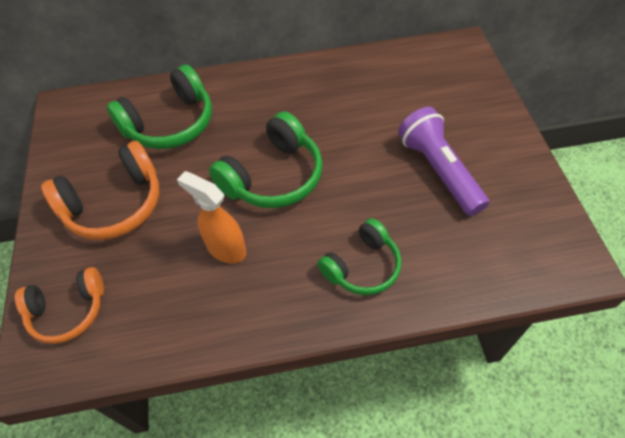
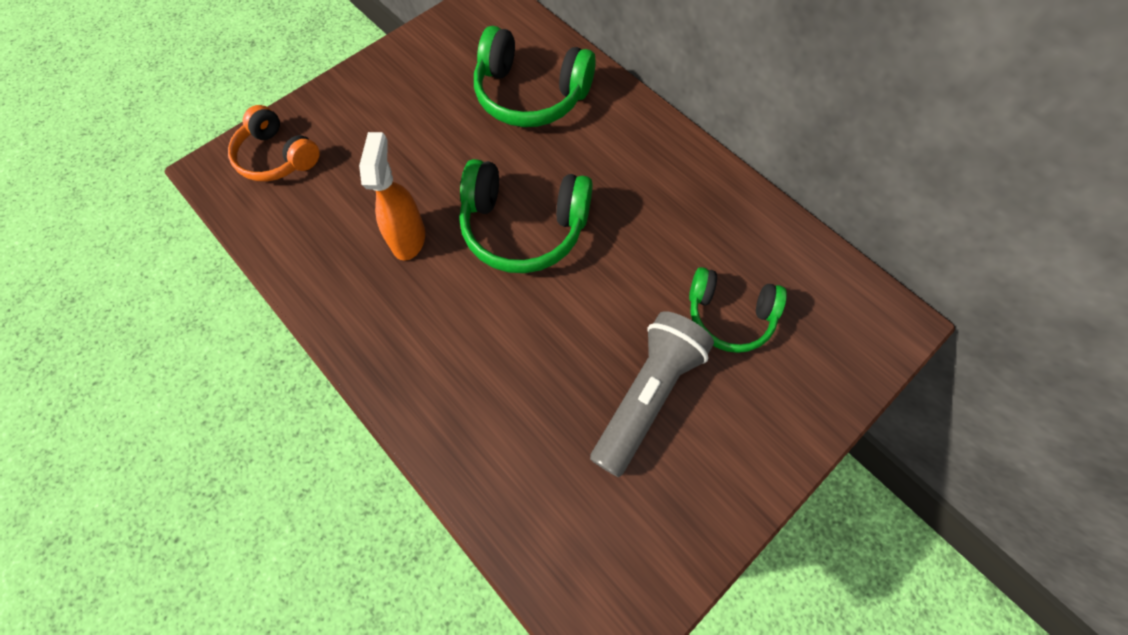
camera: 55 degrees right, 10 degrees up
orange headphones [41,141,159,240] -> none
green headphones [318,218,402,295] -> green headphones moved to [689,267,787,353]
purple flashlight [398,107,489,216] -> grey flashlight [590,311,714,477]

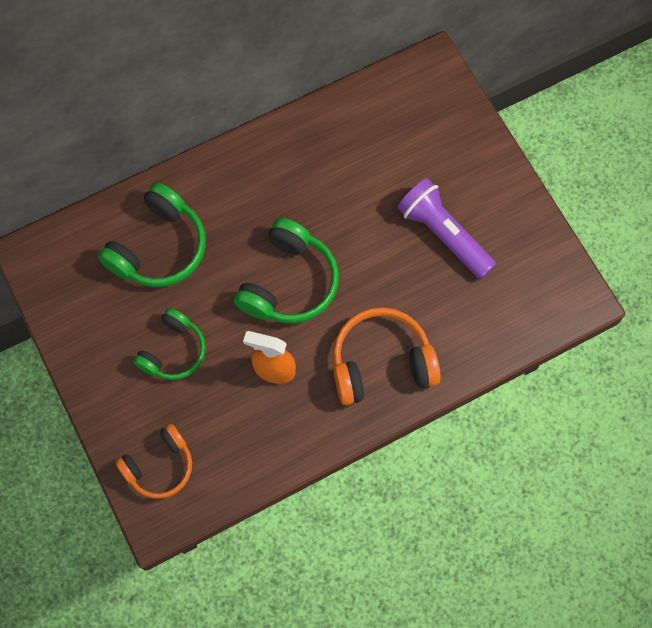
camera: 75 degrees left, 5 degrees up
grey flashlight [590,311,714,477] -> purple flashlight [397,178,496,279]
green headphones [689,267,787,353] -> green headphones moved to [133,308,206,380]
none -> orange headphones [333,307,441,405]

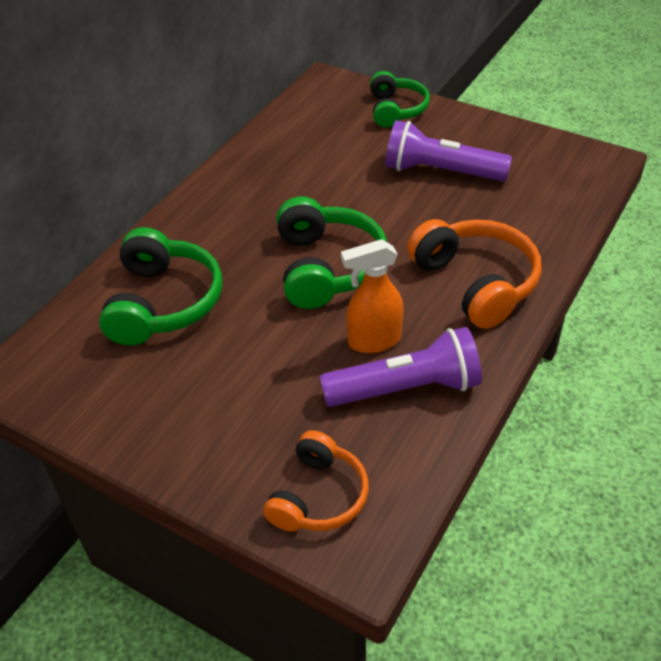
camera: 30 degrees left, 25 degrees down
green headphones [133,308,206,380] -> green headphones moved to [370,71,430,127]
orange headphones [333,307,441,405] -> orange headphones turned 105 degrees clockwise [407,219,541,329]
none -> purple flashlight [320,327,482,407]

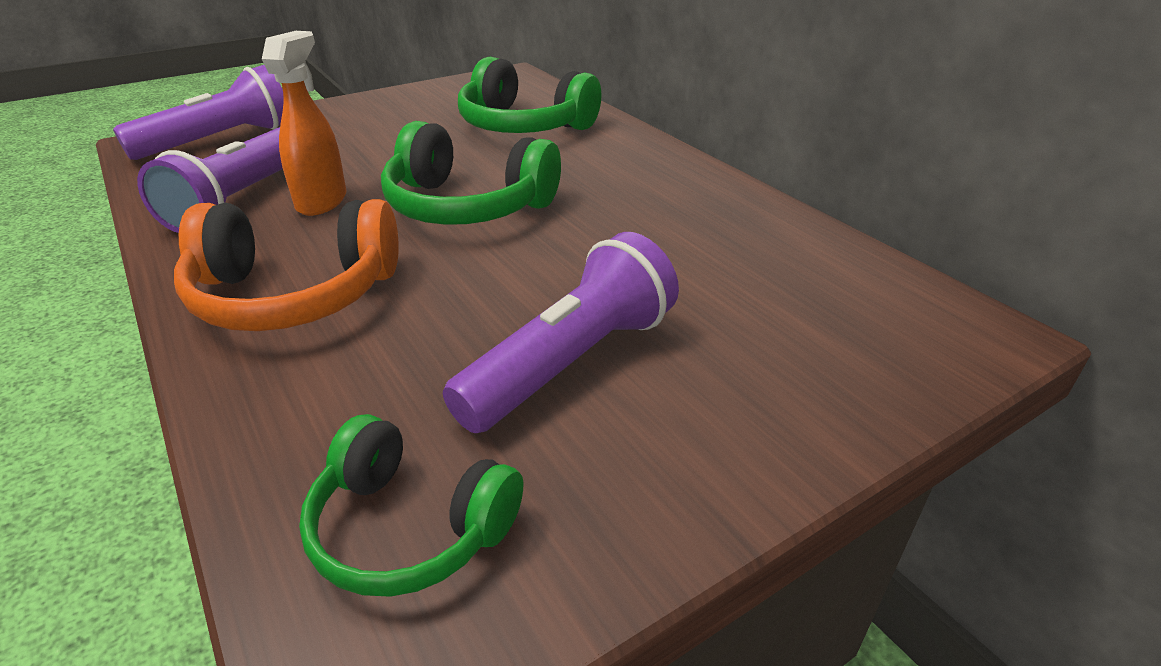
camera: 115 degrees right, 10 degrees down
orange headphones [263,430,369,532] -> purple flashlight [113,65,284,160]
green headphones [370,71,430,127] -> green headphones moved to [299,414,523,597]

